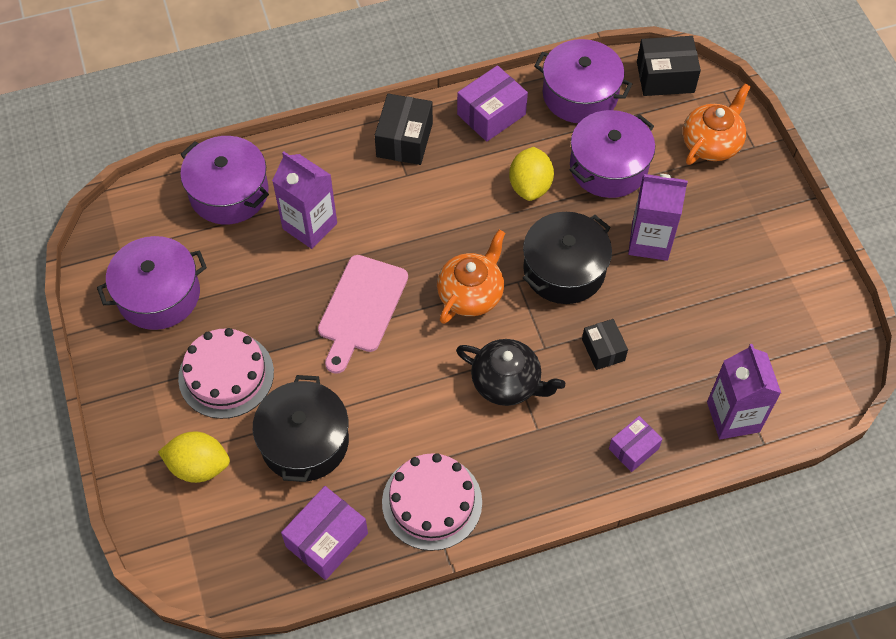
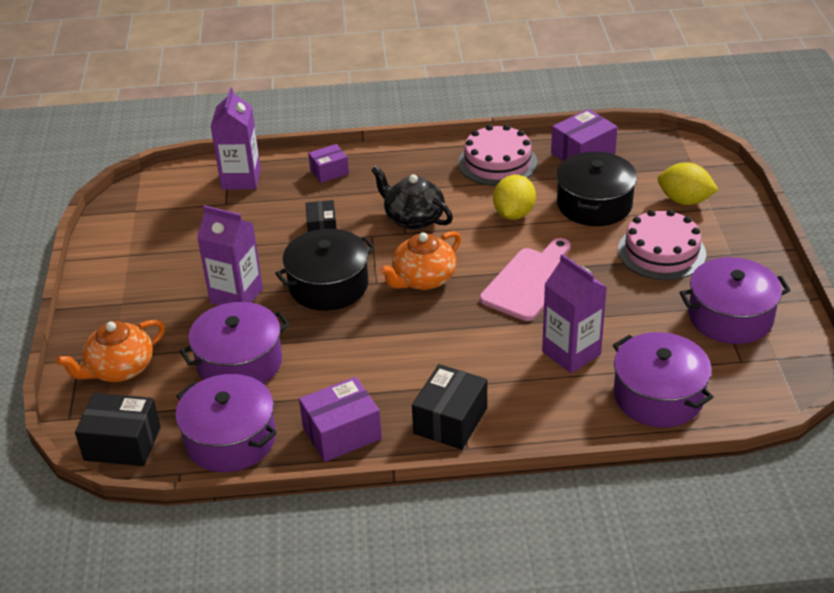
camera: 165 degrees left, 20 degrees down
yellow lemon [509,147,554,201] -> yellow lemon moved to [493,175,536,220]

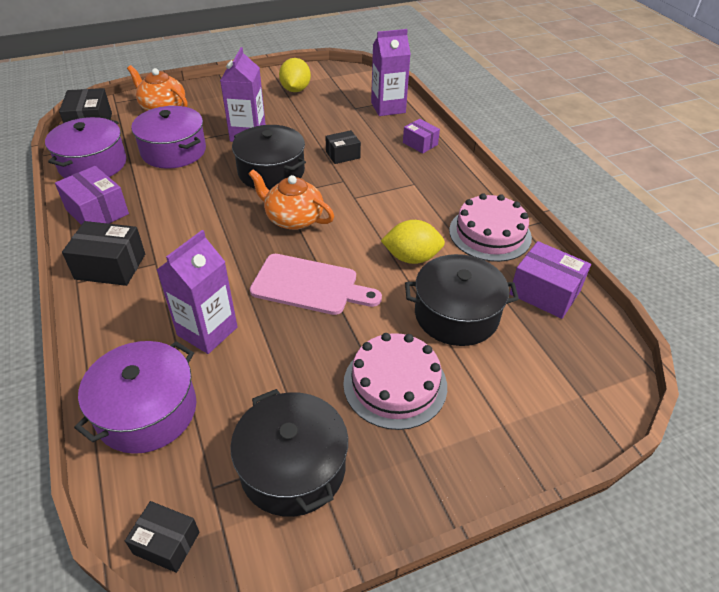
camera: 70 degrees right, 5 degrees up
black teapot [371,166,453,230] -> none
yellow lemon [658,162,719,205] -> yellow lemon moved to [279,58,311,92]
purple pot [680,257,791,344] -> black pot [230,389,348,517]
none -> black box [125,501,200,573]

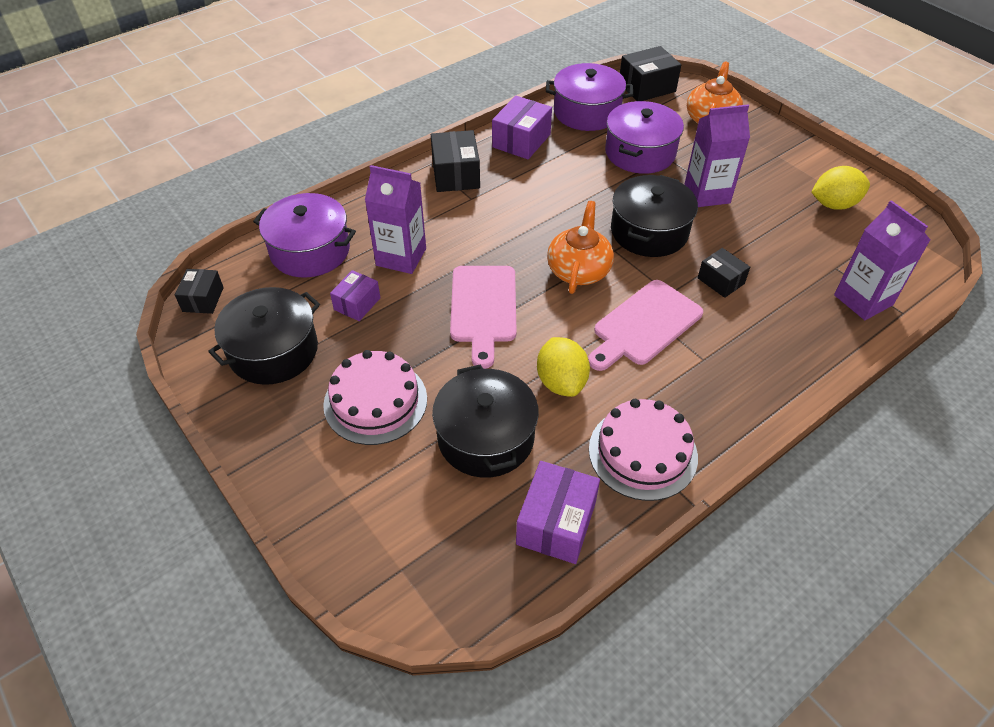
camera: 75 degrees right, 5 degrees up
purple box [403,119,440,153] -> purple box moved to [330,270,380,321]
none -> pink cutting board [588,280,703,371]

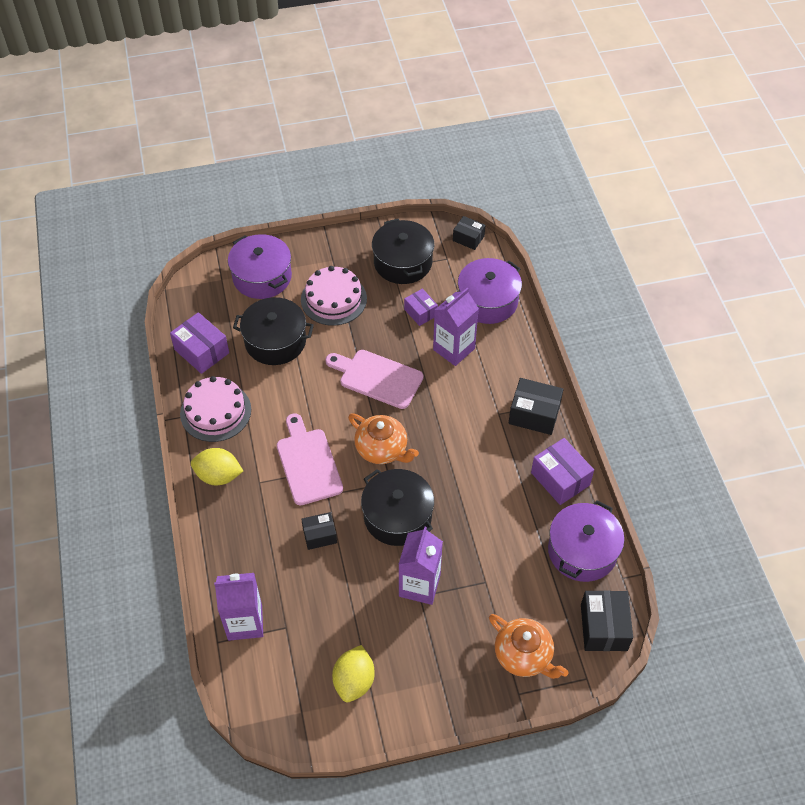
camera: 115 degrees right, 5 degrees up
yellow lemon [537,337,590,397] -> yellow lemon moved to [191,448,243,485]
purple pot [605,101,684,174] -> purple pot moved to [228,234,292,299]

